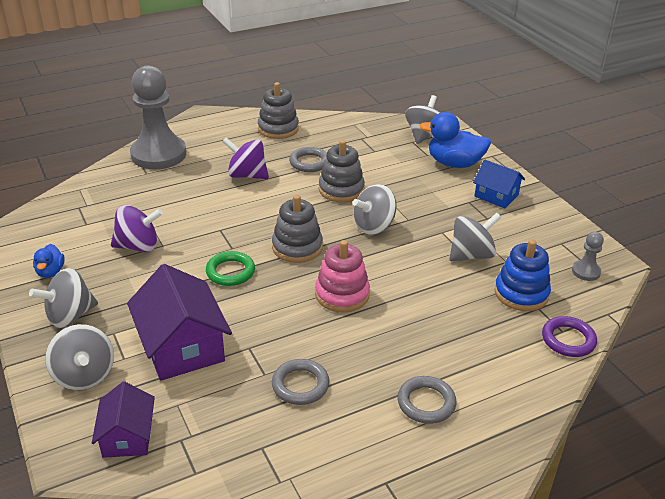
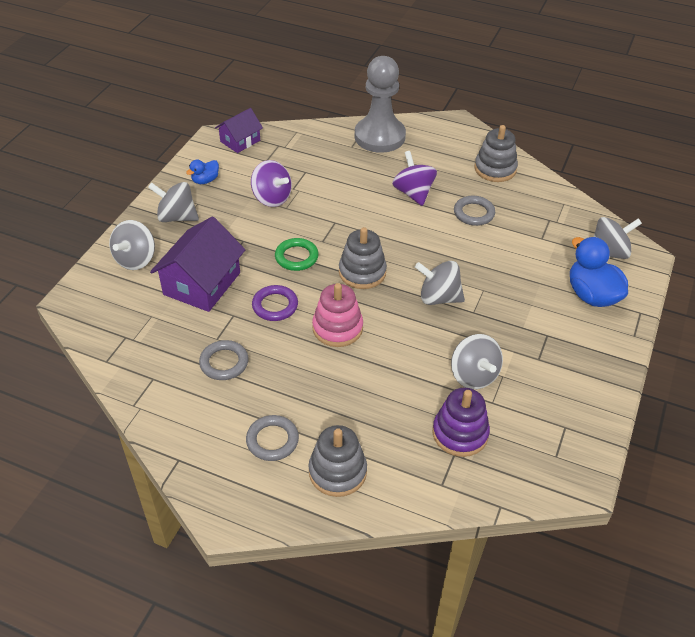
camera: 50 degrees right, 10 degrees up
purple house [92,381,155,458] -> purple house moved to [215,108,263,153]
grey stacking toy [319,140,365,202] -> grey stacking toy moved to [309,425,367,497]
grey spinning top [449,212,501,261] -> grey spinning top turned 45 degrees clockwise [451,334,503,389]
blue house [473,160,525,208] -> none
blue stacking toy [494,240,551,311] -> purple stacking toy [433,388,490,457]
purple ring [542,316,597,357] -> purple ring moved to [252,285,298,321]
grey pawn [572,232,604,281] -> none

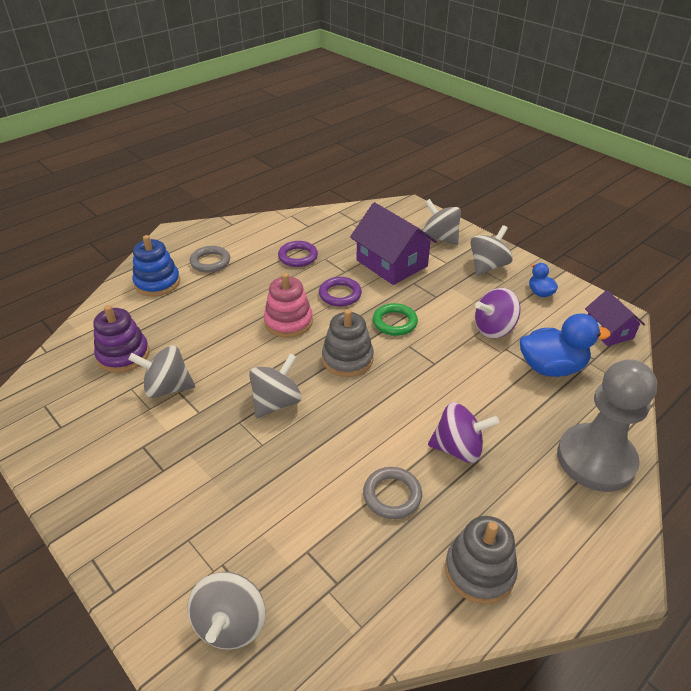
camera: 115 degrees right, 5 degrees down
grey ring [199,340,248,380] -> purple ring [278,241,318,267]
grey stacking toy [309,425,367,497] -> blue stacking toy [133,235,180,297]
blue duck [570,237,628,307] -> blue duck moved to [520,313,611,377]

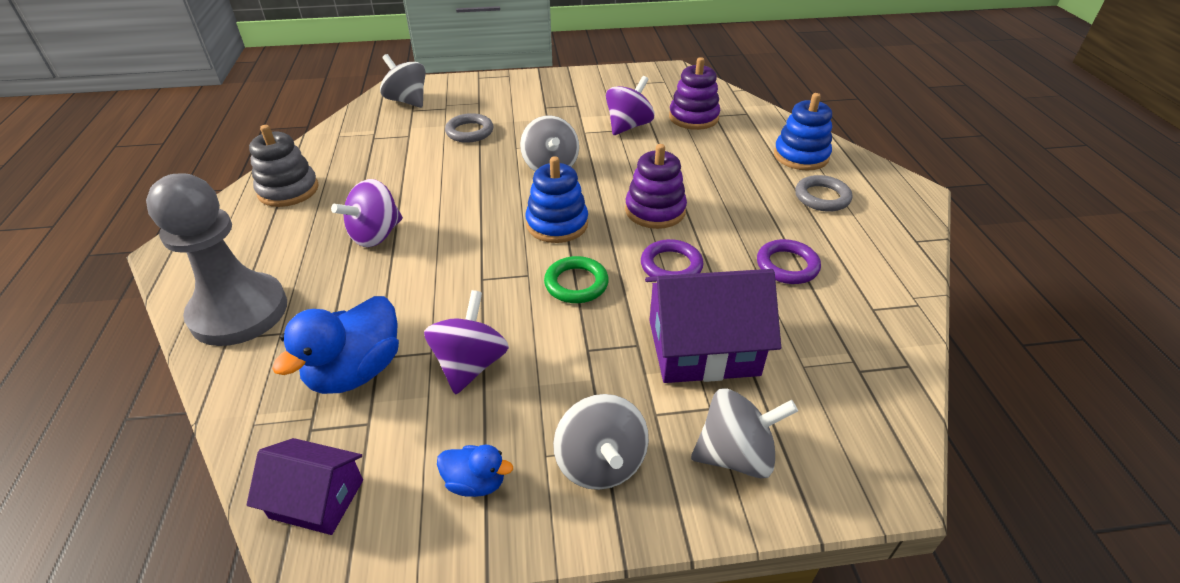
camera: 125 degrees right, 0 degrees up
grey spinning top [128,345,195,398] -> purple spinning top [606,76,655,135]
pink stacking toy [264,273,313,338] -> purple stacking toy [625,144,687,229]
grey stacking toy [322,309,374,377] -> blue stacking toy [525,156,588,243]
grey ring [363,467,422,519] -> grey ring moved to [445,113,493,143]

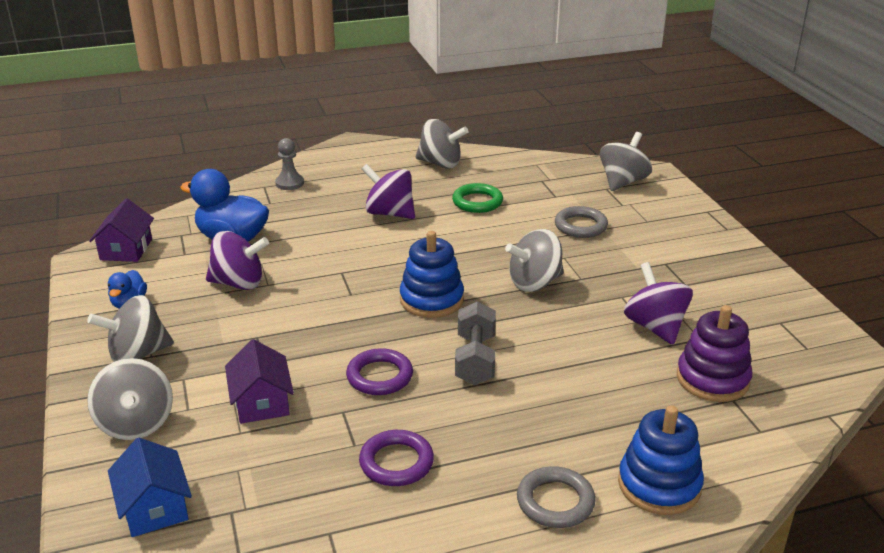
camera: 80 degrees right, 10 degrees down
grey pawn [146,174,287,346] -> grey pawn [275,138,304,190], size x0.42
grey stacking toy [249,125,319,207] -> grey spinning top [416,119,469,169]
green ring [544,256,609,303] -> green ring moved to [452,183,503,213]
purple spinning top [606,76,655,135] -> purple spinning top turned 135 degrees counterclockwise [624,262,693,345]
purple stacking toy [625,144,687,229] -> grey dumbbell [455,301,496,385]
purple house [645,269,781,383] -> purple house [225,339,294,424], size x0.59
none -> blue house [108,438,192,537]

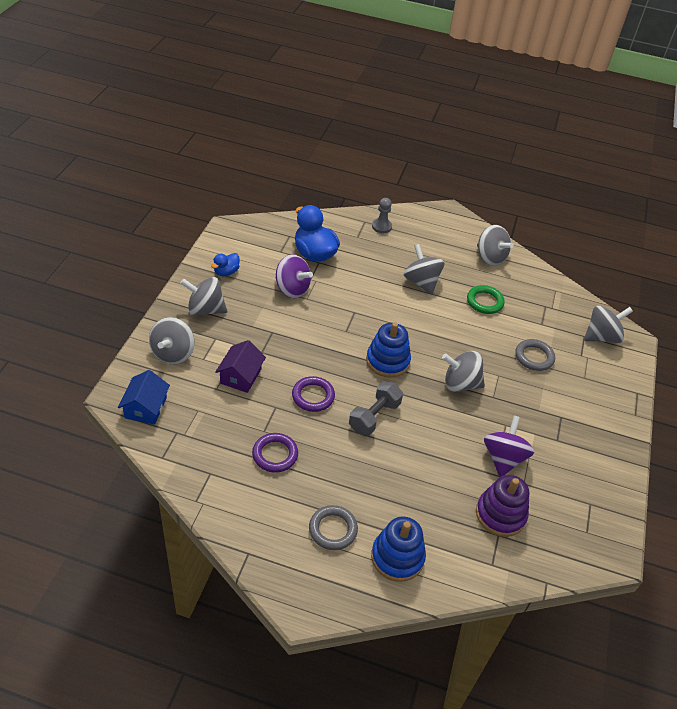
camera: 30 degrees right, 15 degrees up
purple house [89,198,154,262] -> none
purple spinning top [362,164,415,219] -> grey spinning top [404,244,444,295]

